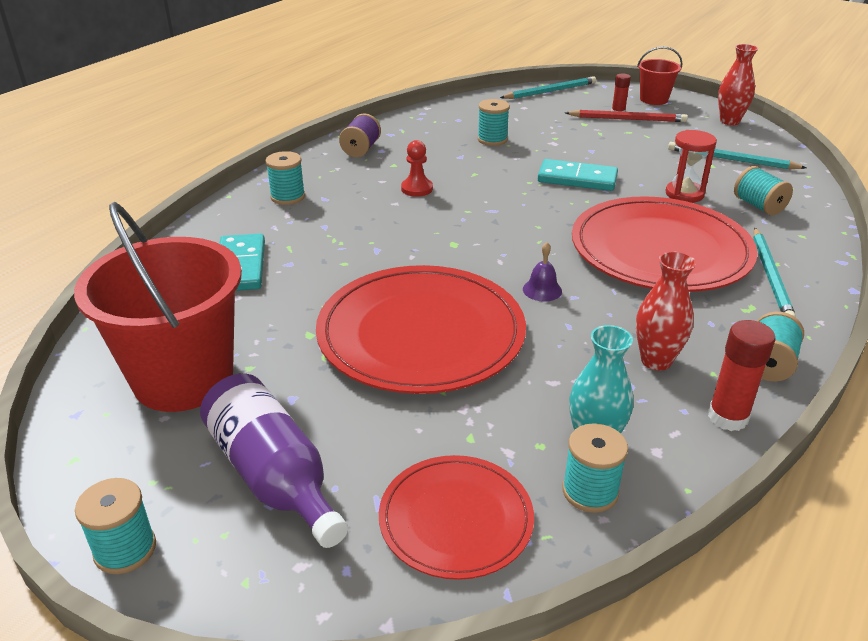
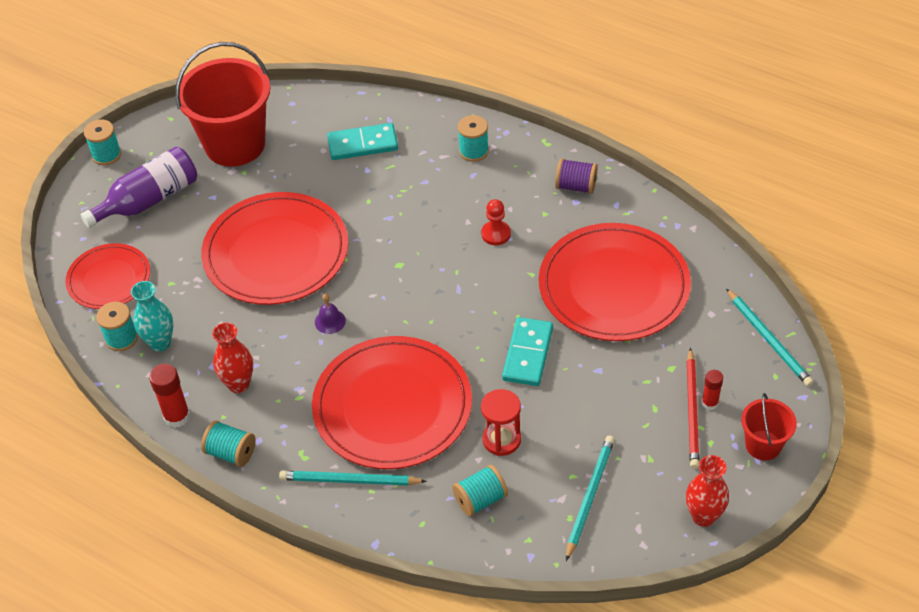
camera: 90 degrees right, 15 degrees up
turquoise spool [478,99,510,146] -> red plate [539,223,691,341]

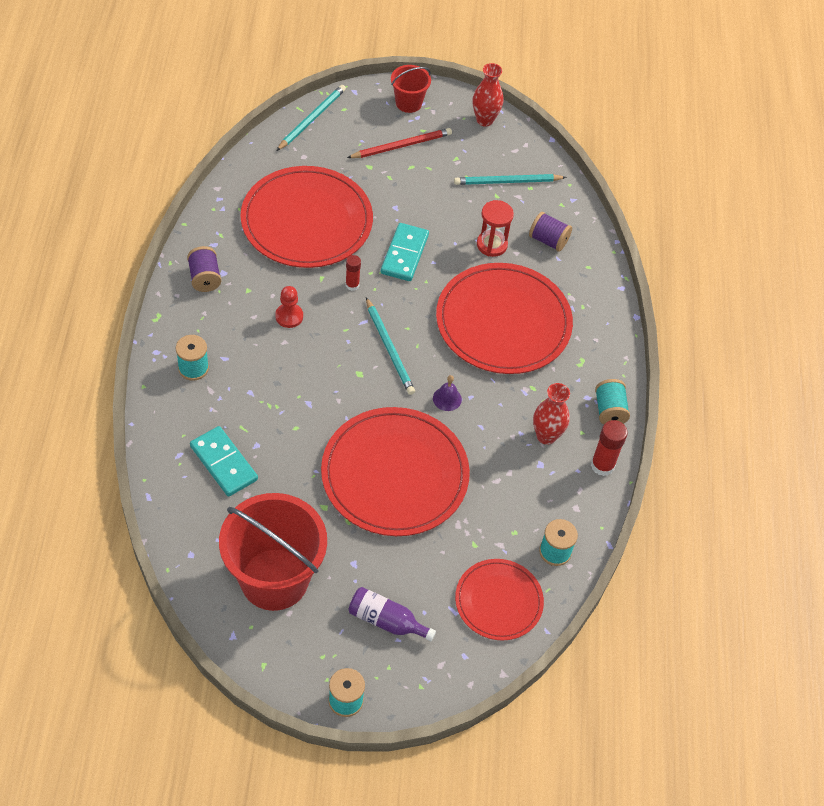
camera: 125 degrees left, 5 degrees up
purple bottle [81,147,197,228] -> purple bottle [349,587,436,642], size x0.66
turquoise vase [131,281,173,352] -> none
turquoise pencil [279,471,427,486] -> turquoise pencil moved to [366,297,415,395]
turquoise spool [452,465,508,517] -> purple spool [529,212,572,252]
turquoise domino [502,317,553,386] -> turquoise domino turned 60 degrees counterclockwise [381,223,429,281]
red glue stick [702,370,723,410] -> red glue stick moved to [345,255,361,291]

